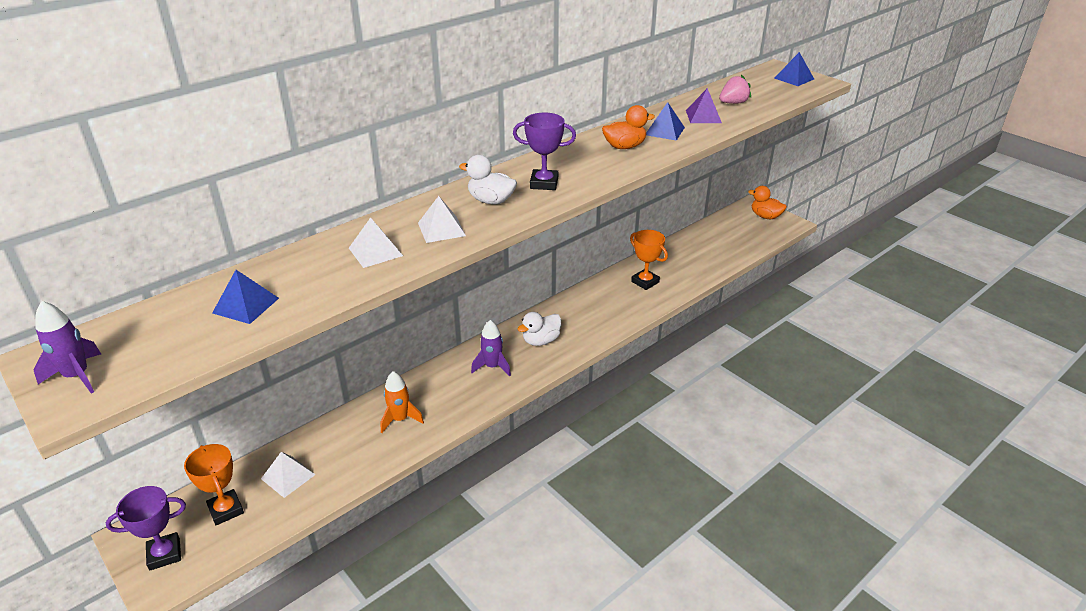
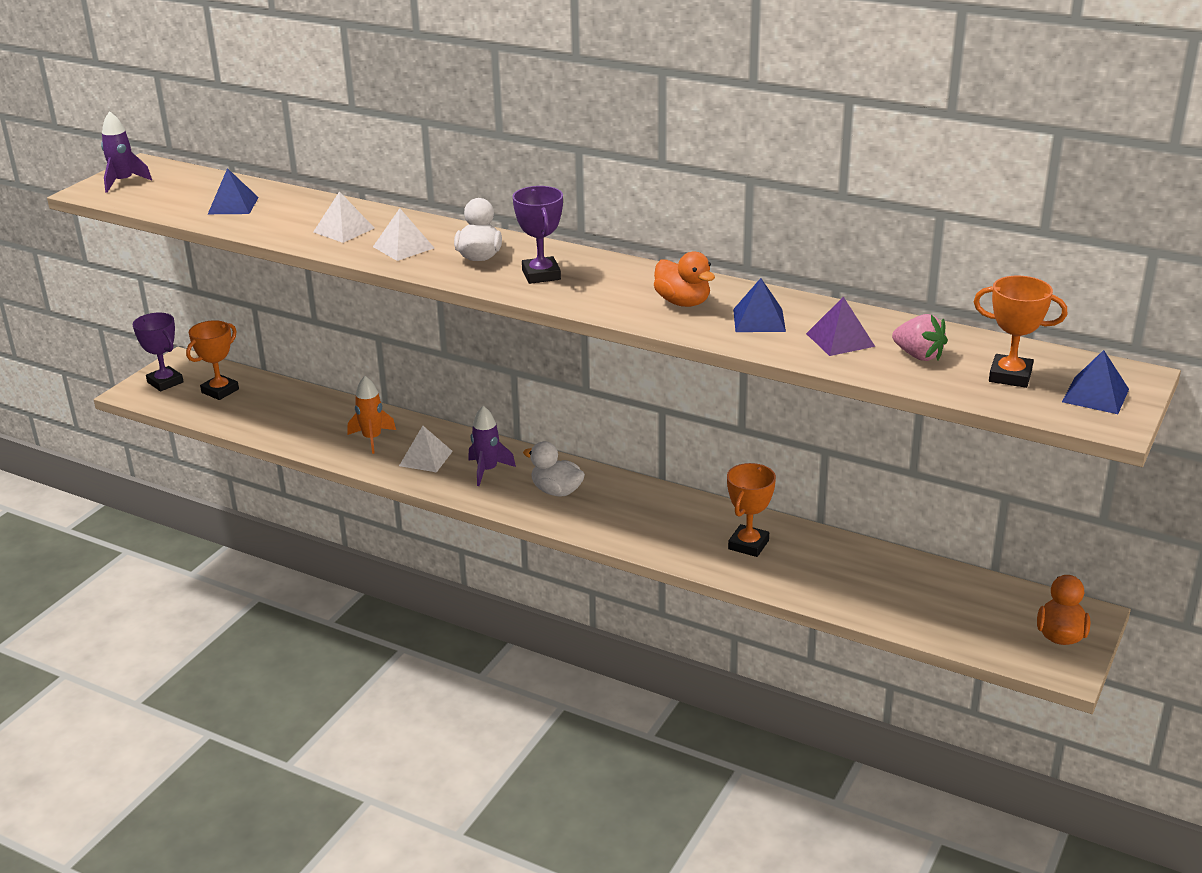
camera: 70 degrees right, 5 degrees down
white pyramid [261,452,316,498] -> white pyramid moved to [399,426,453,473]
none -> orange trophy [974,276,1067,388]

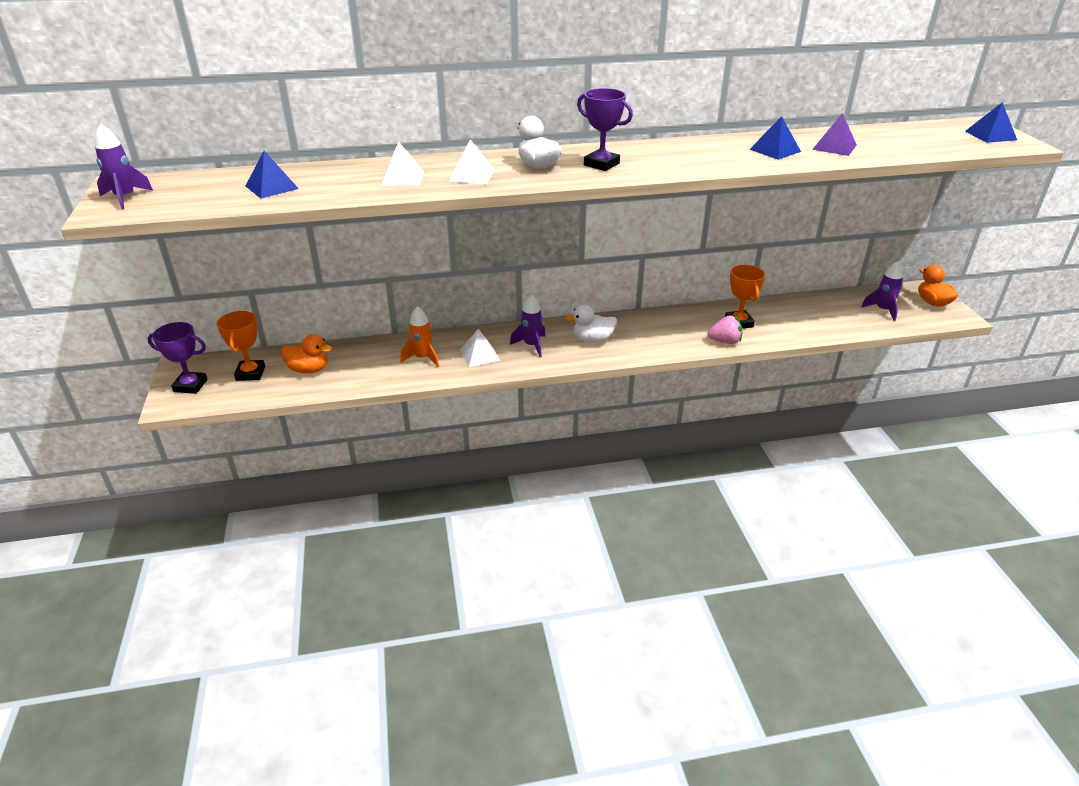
camera: 40 degrees left, 5 degrees up
orange duck [654,251,715,307] -> orange duck moved to [281,334,332,374]
pink strawberry [892,314,948,361] -> pink strawberry moved to [708,315,743,344]
orange trophy [974,276,1067,388] -> none
none -> purple rocket [861,261,903,321]

